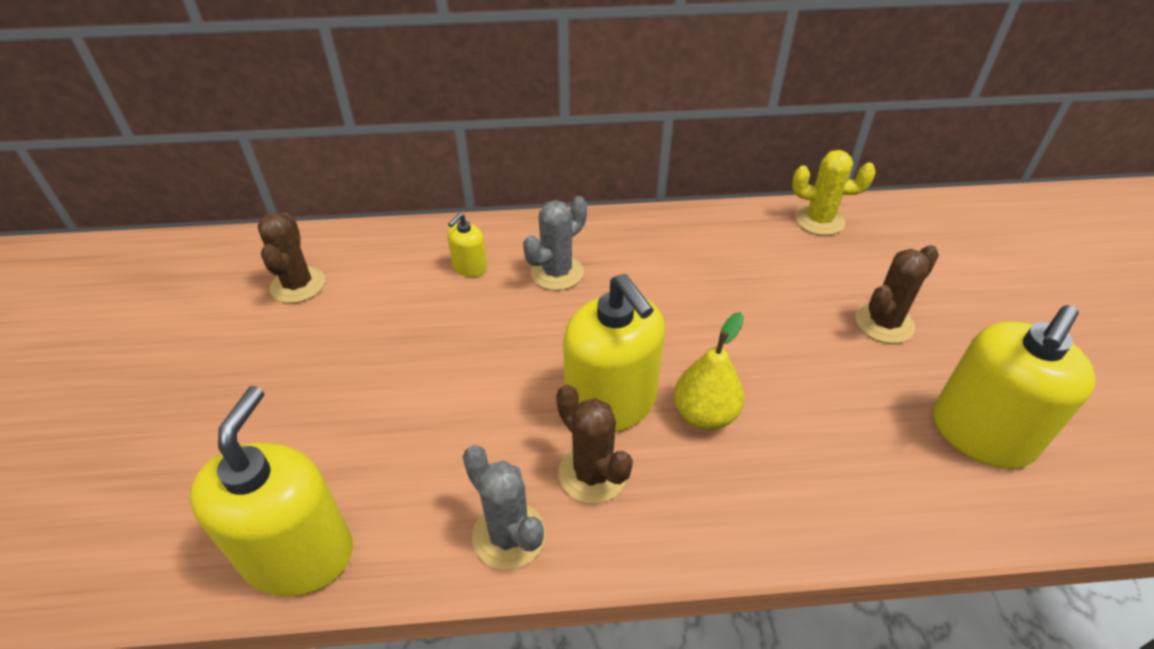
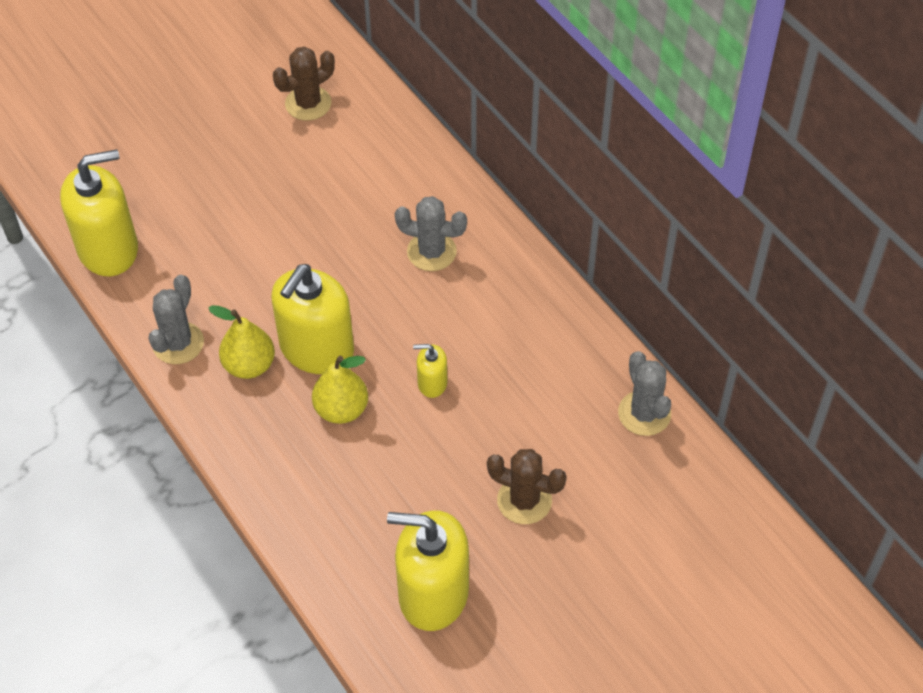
camera: 60 degrees right, 10 degrees up
yellow soap dispenser [447,213,487,277] -> yellow soap dispenser moved to [413,344,448,398]
brown cactus [556,385,633,504] -> yellow pear [209,305,275,379]
yellow cactus [792,150,876,235] -> grey cactus [618,351,671,436]

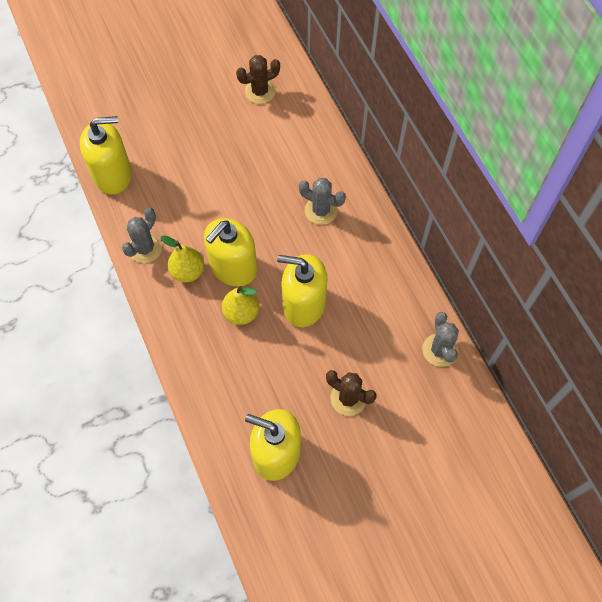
camera: 10 degrees right, 10 degrees up
yellow soap dispenser [413,344,448,398] -> yellow soap dispenser [277,254,327,327], size x2.14

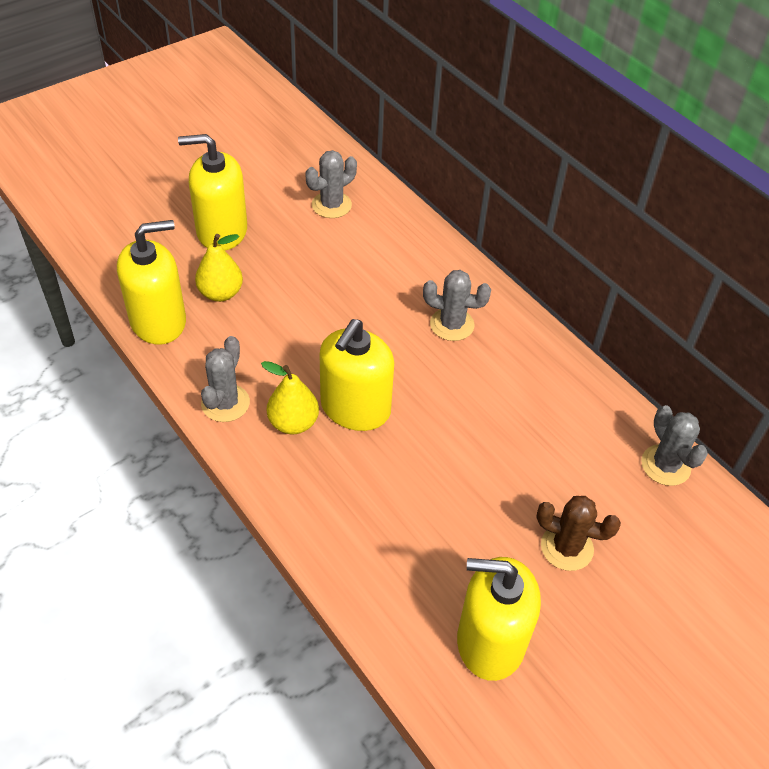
camera: 15 degrees left, 15 degrees down
yellow pear [222,286,259,325] -> yellow pear moved to [195,234,243,302]
brown cactus [236,55,280,104] -> grey cactus [305,150,357,218]
yellow soap dispenser [277,254,327,327] -> yellow soap dispenser moved to [178,134,247,251]

